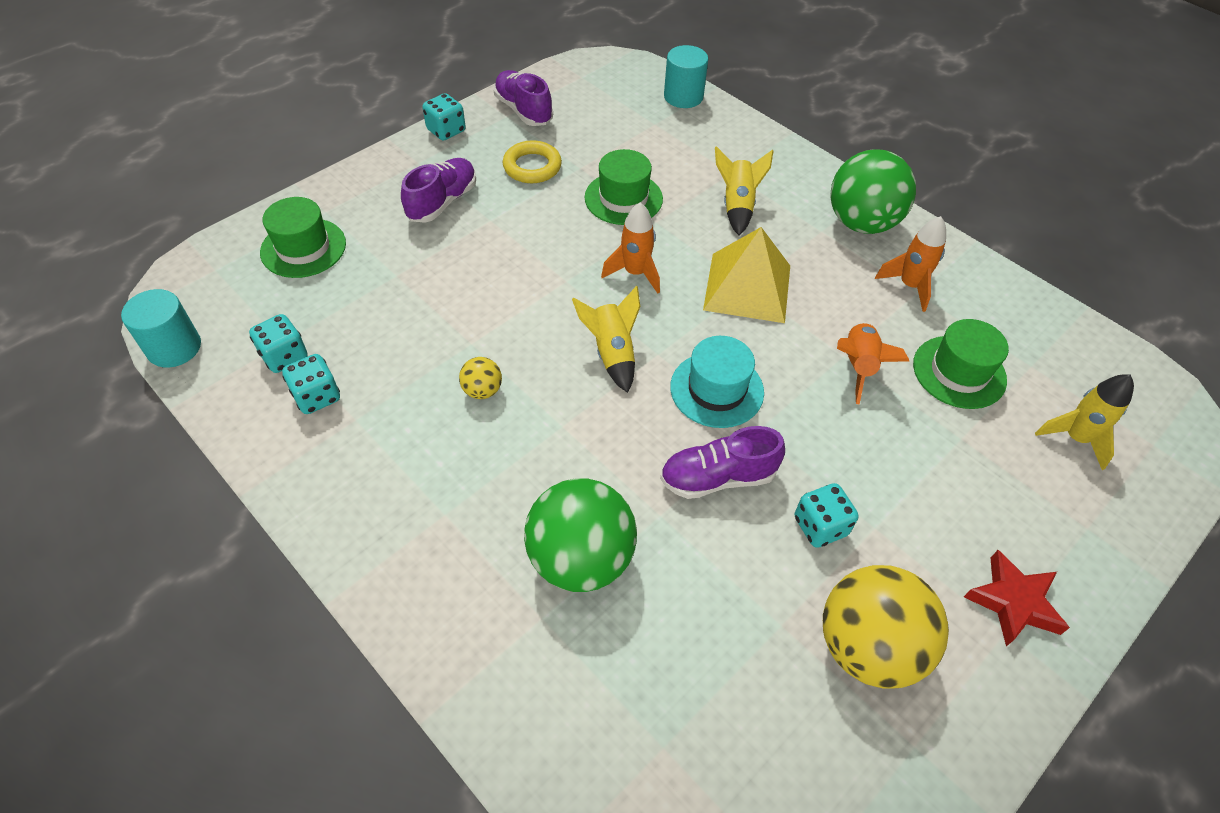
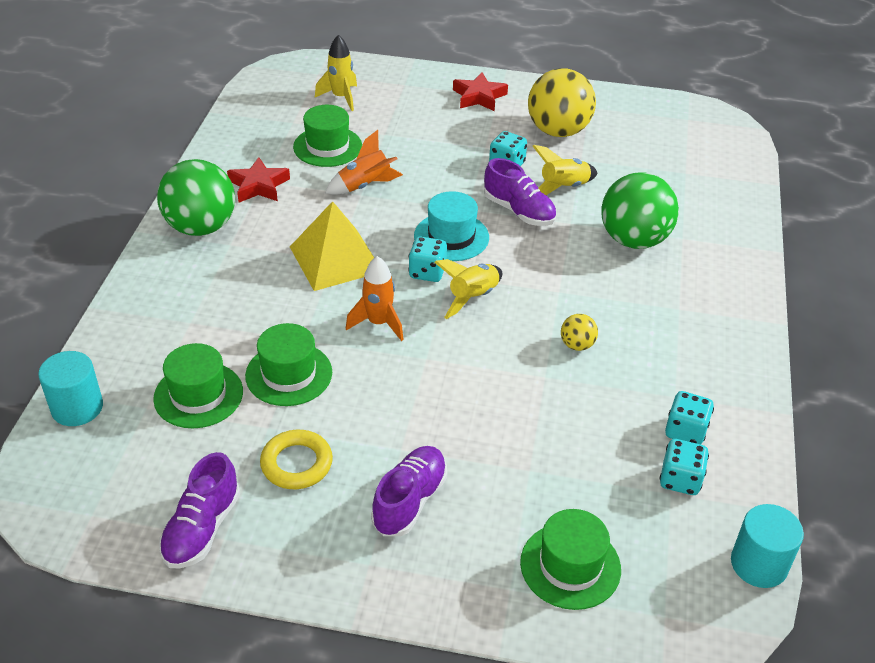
camera: 125 degrees left, 10 degrees down
purple shoe [401,158,476,223] -> purple shoe turned 120 degrees clockwise [371,446,447,536]
turquoise dice [422,93,466,141] -> turquoise dice moved to [408,237,447,282]
yellow rocket [715,146,773,236] -> yellow rocket moved to [533,145,597,195]
orange rocket [875,216,946,312] -> red star [227,157,290,202]
none -> green hat [153,343,243,428]

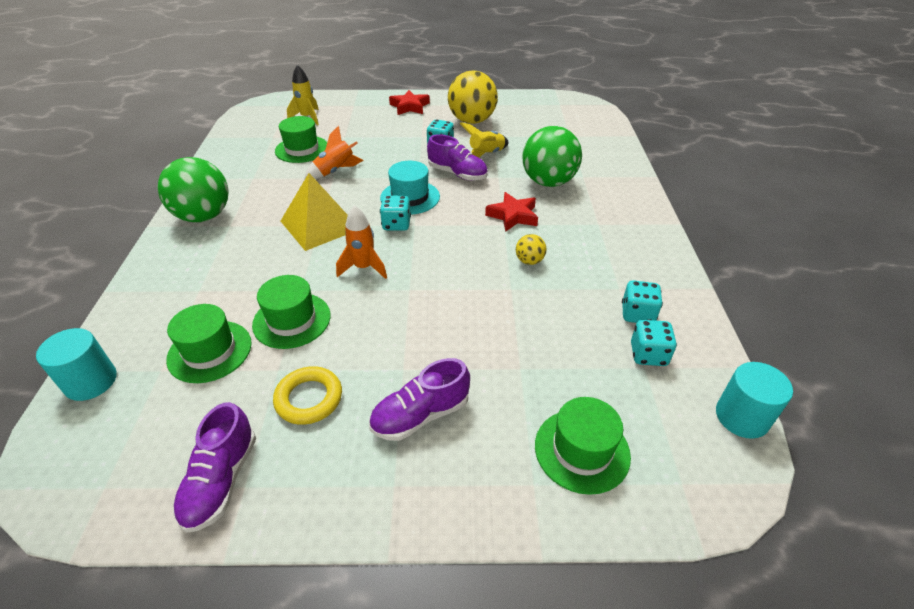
camera: 10 degrees left, 0 degrees up
red star [227,157,290,202] -> red star moved to [485,192,538,232]
purple shoe [371,446,447,536] -> purple shoe turned 135 degrees counterclockwise [369,358,470,441]
yellow rocket [434,259,502,319] -> none

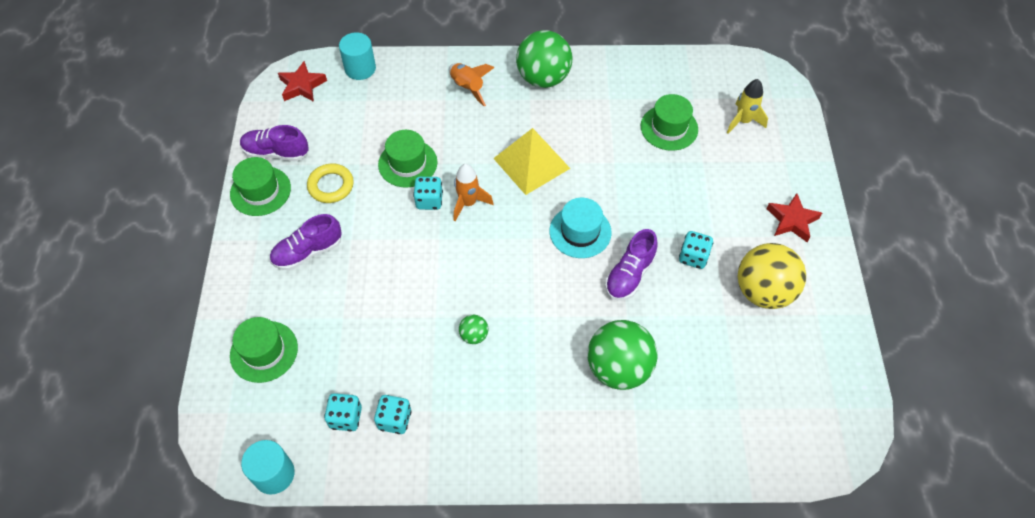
camera: 90 degrees right, 15 degrees up
green hat [166,304,252,383] -> green hat moved to [230,157,291,216]
orange rocket [304,126,363,180] -> orange rocket moved to [449,63,494,106]
purple shoe [369,358,470,441] -> purple shoe turned 90 degrees counterclockwise [270,214,342,270]
turquoise dice [380,196,411,231] -> turquoise dice moved to [413,177,443,210]
yellow rocket [460,122,508,158] -> none
red star [485,192,538,232] -> red star moved to [278,61,327,102]
yellow ball [516,234,547,265] -> green ball [459,315,488,344]

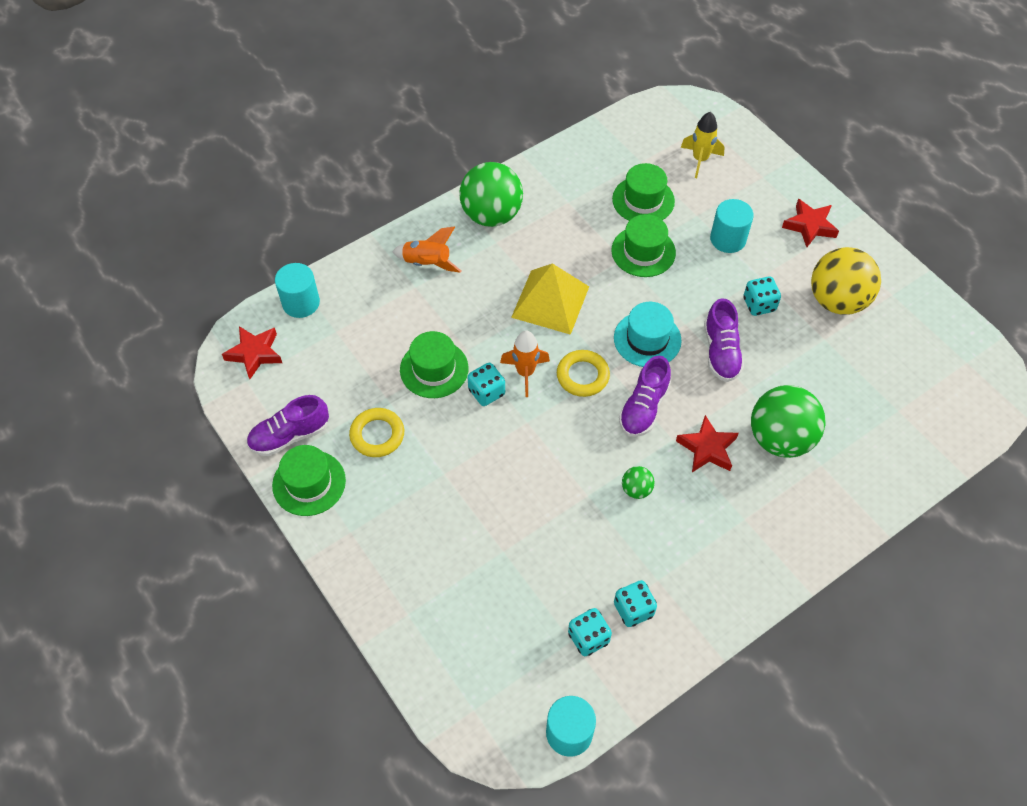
camera: 35 degrees left, 0 degrees up
green hat [230,317,298,383] -> green hat moved to [611,214,676,277]
purple shoe [270,214,342,270] -> purple shoe moved to [619,356,671,437]
none -> yellow ring [557,350,610,397]
none -> red star [676,415,739,472]
none -> turquoise cylinder [710,199,754,253]

